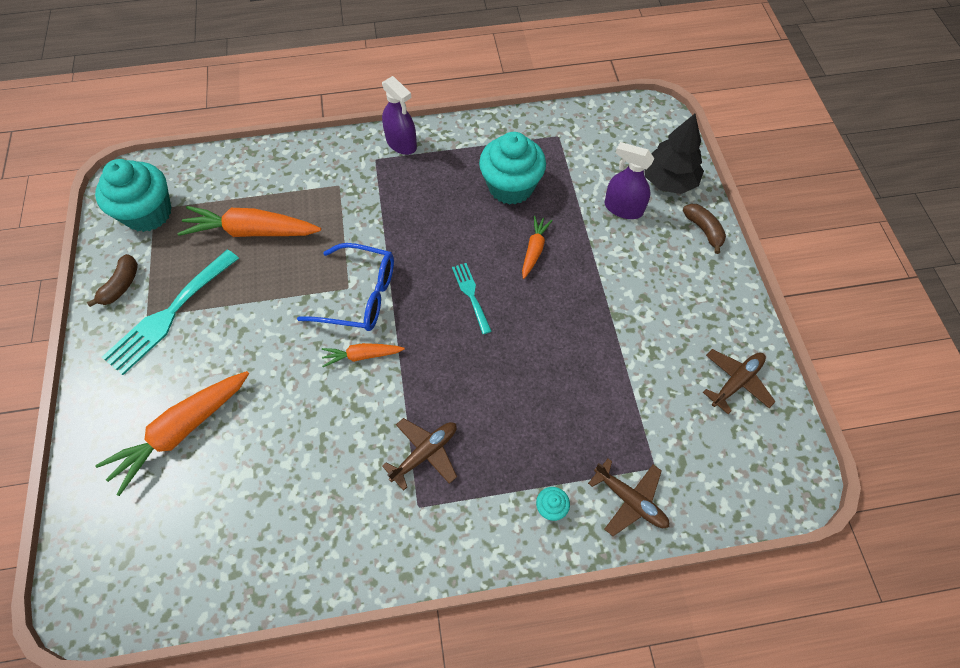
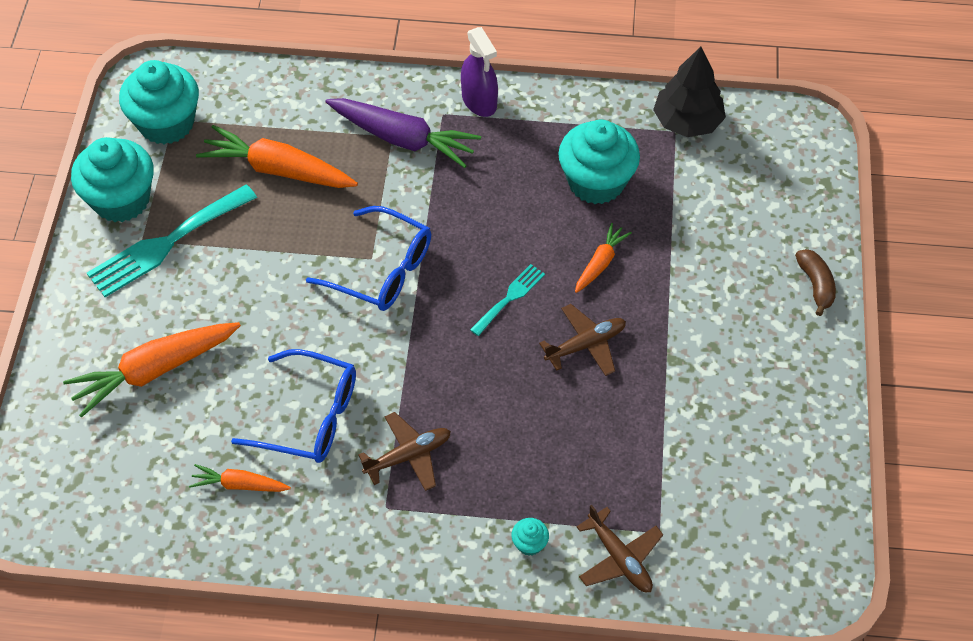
camera: 15 degrees right, 5 degrees down
brown banana [87,254,138,307] -> turquoise cupcake [71,137,154,222]
orange carrot [322,343,405,367] -> orange carrot moved to [189,464,291,492]
turquoise fork [452,263,492,334] -> turquoise fork turned 45 degrees clockwise [470,264,545,336]
purple spray bottle [604,142,654,219] -> none
black tree [645,114,704,194] -> black tree moved to [653,47,726,137]
brown plane [703,349,776,414] -> brown plane moved to [539,304,626,376]
none -> blue glasses [231,349,356,463]
none -> purple carrot [325,98,481,168]

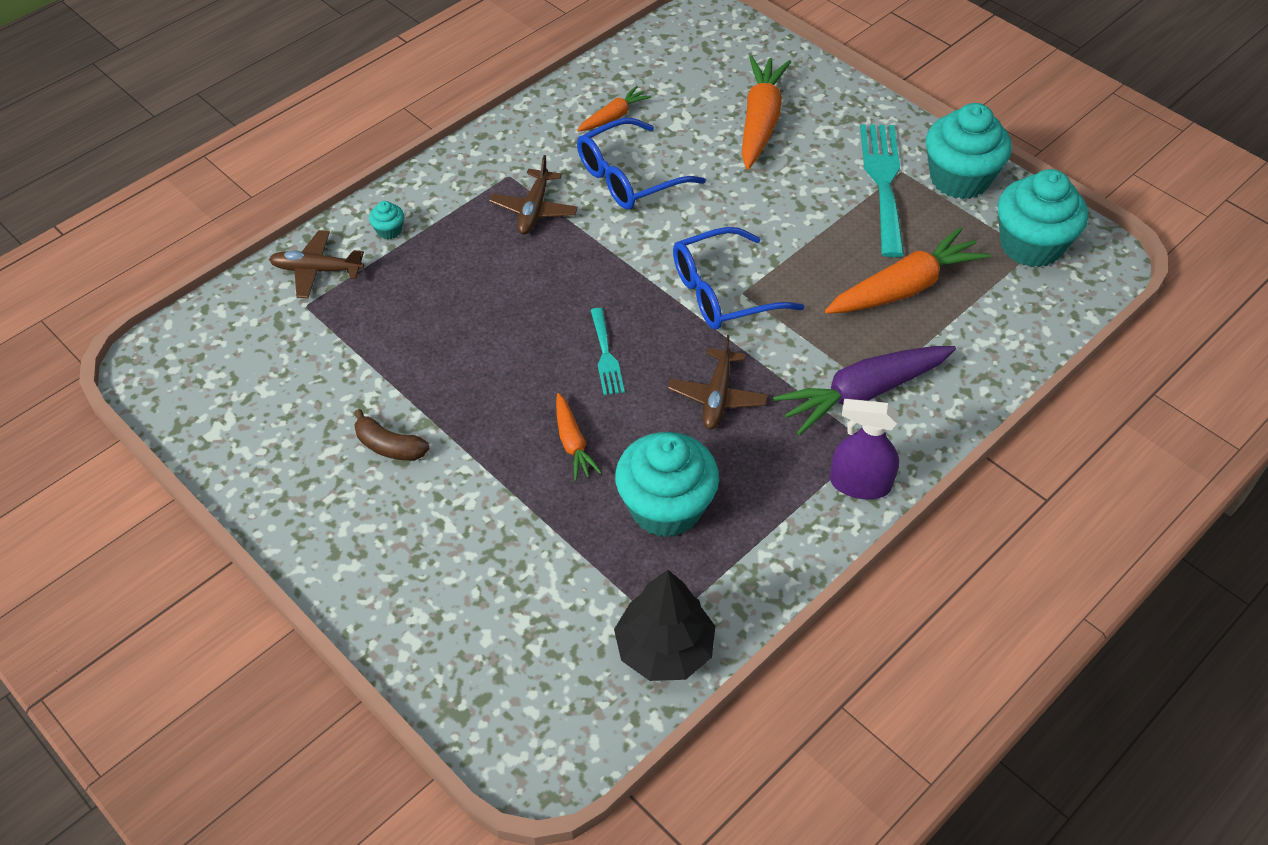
camera: 130 degrees right, 5 degrees down
brown plane [539,304,626,376] -> brown plane moved to [668,335,768,429]
brown banana [795,249,836,316] -> brown banana moved to [354,409,429,461]

